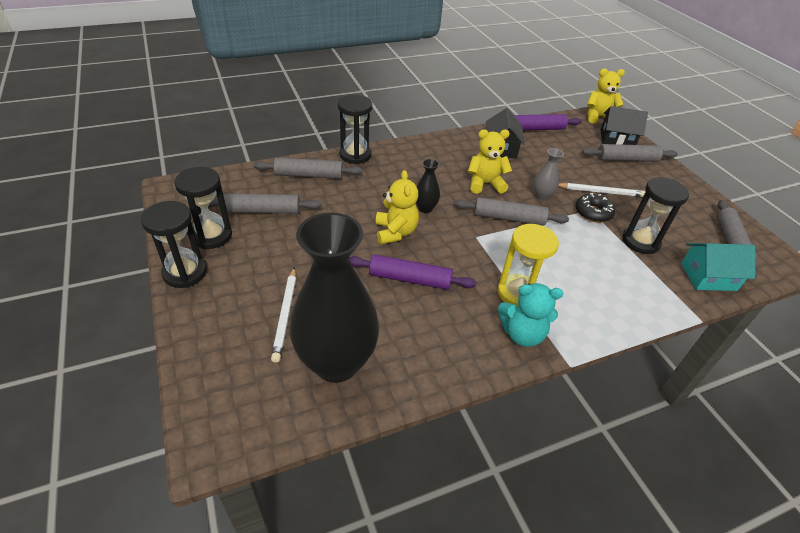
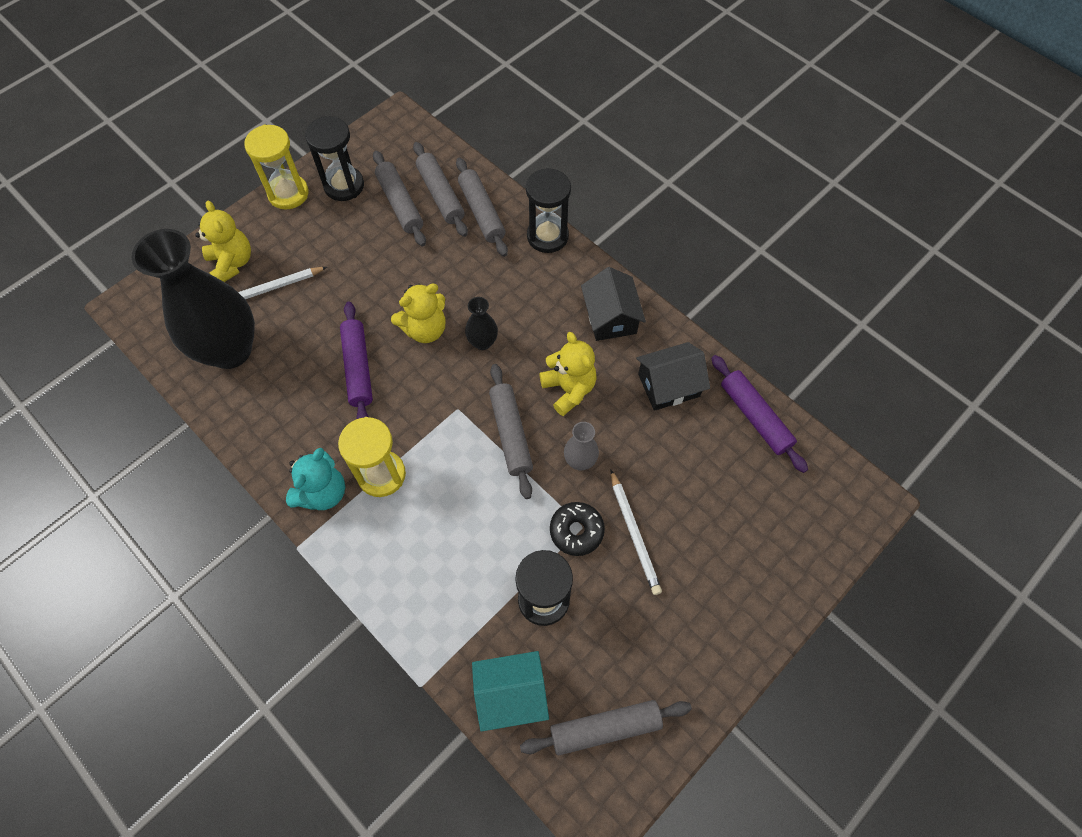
camera: 70 degrees right, 20 degrees up
black hourglass [141,201,207,288] -> yellow hourglass [244,125,309,210]
turquoise teddy bear [498,283,563,347] -> turquoise teddy bear turned 135 degrees counterclockwise [286,448,345,510]
grey rolling pin [582,144,678,162] -> grey rolling pin moved to [413,142,468,237]
yellow teddy bear [587,68,625,124] -> yellow teddy bear moved to [195,201,251,282]
black house [600,106,648,145] -> black house moved to [581,267,646,341]
turquoise house [681,243,755,291] -> turquoise house turned 75 degrees counterclockwise [472,651,549,732]

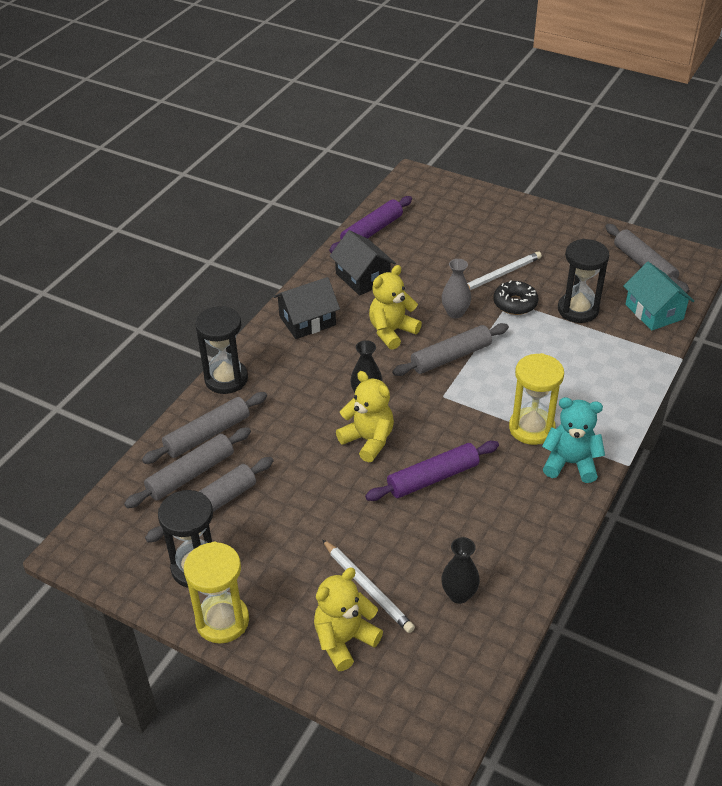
camera: 105 degrees left, 20 degrees down
black vase [132,229,255,369] -> black vase [441,537,480,604], size x0.42

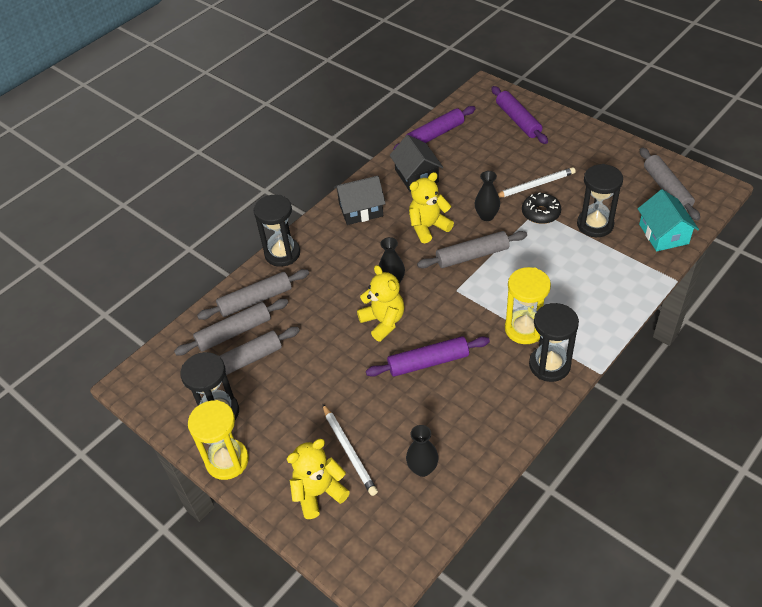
camera: 15 degrees right, 5 degrees up
grey vase [442,259,471,318] -> black vase [475,171,500,221]
turquoise teddy bear [542,397,605,483] -> black hourglass [529,303,579,382]
none -> purple rolling pin [491,86,548,144]

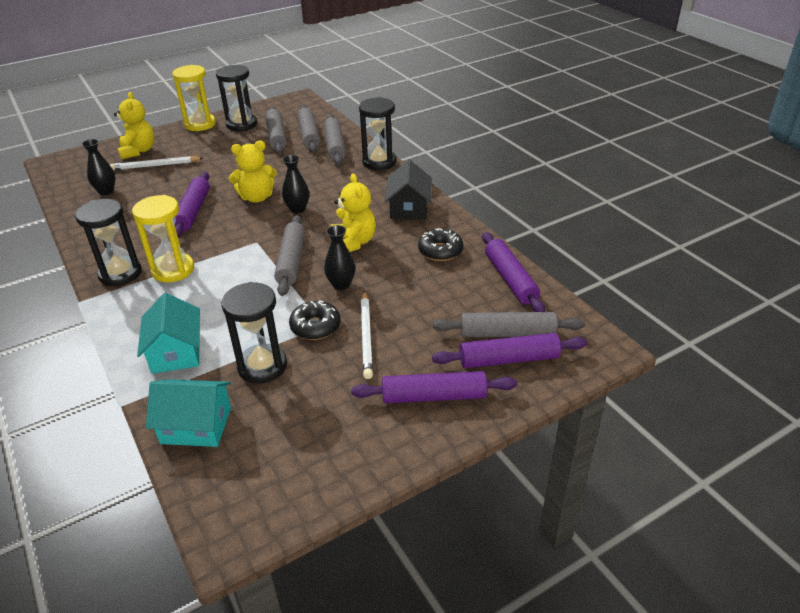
camera: 105 degrees right, 10 degrees down
black house [390,135,443,192] -> black donut [418,228,463,261]
grey rolling pin [640,147,700,221] -> grey rolling pin moved to [433,312,585,337]
none -> turquoise house [137,293,200,374]
none -> purple rolling pin [351,371,517,403]

